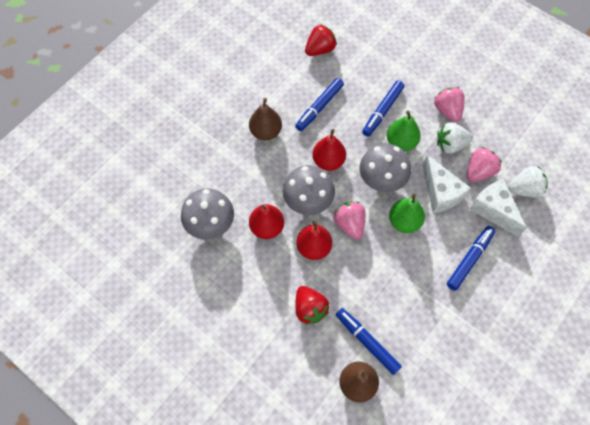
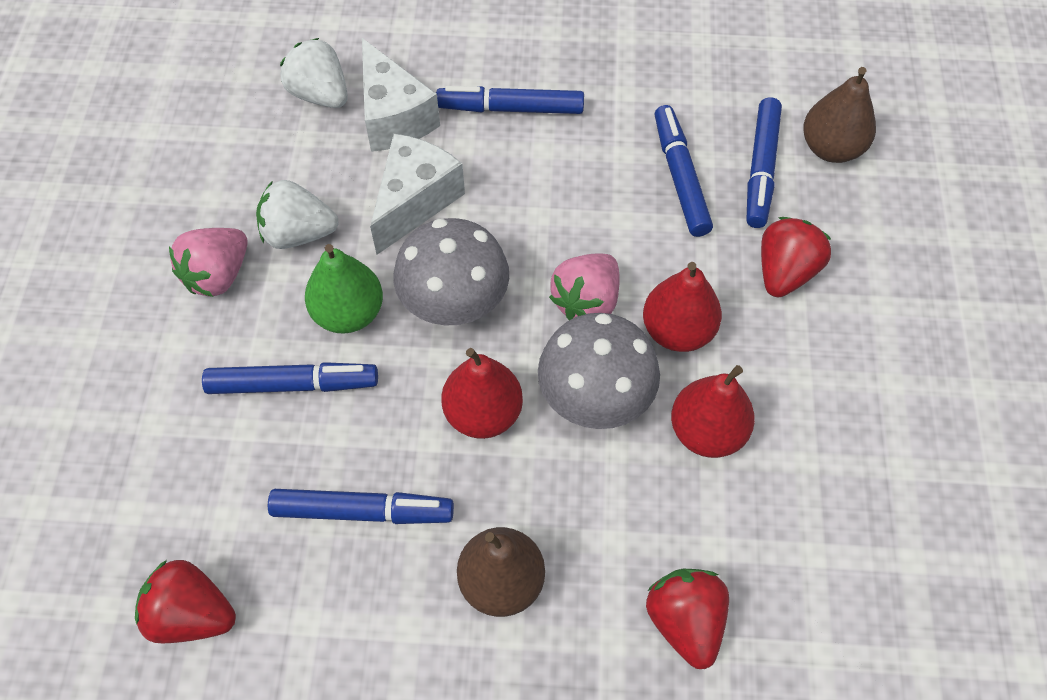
camera: 125 degrees left, 5 degrees down
grey mushroom [181,188,234,240] -> none
green pear [389,193,425,233] -> none
white strawberry [437,122,473,154] -> white strawberry turned 135 degrees clockwise [256,180,339,249]
pink strawberry [467,147,502,182] -> none
white cheese [469,179,527,237] -> white cheese turned 45 degrees counterclockwise [362,38,440,152]
none -> red strawberry [646,569,729,669]
none -> blue marker [655,105,713,237]

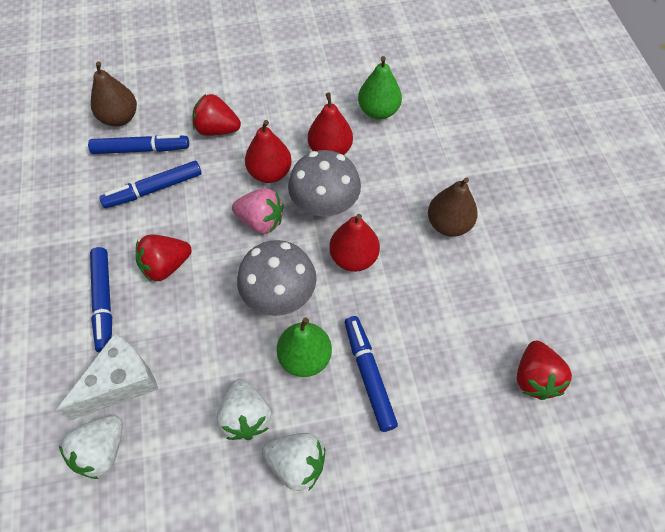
camera: 105 degrees left, 0 degrees up
pink strawberry [169,228,248,297] -> white strawberry [262,433,325,491]
blue marker [268,489,454,524] -> none
white cheese [370,134,465,255] -> none
red strawberry [646,569,729,669] -> red strawberry moved to [136,235,192,281]
none -> green pear [358,56,402,120]

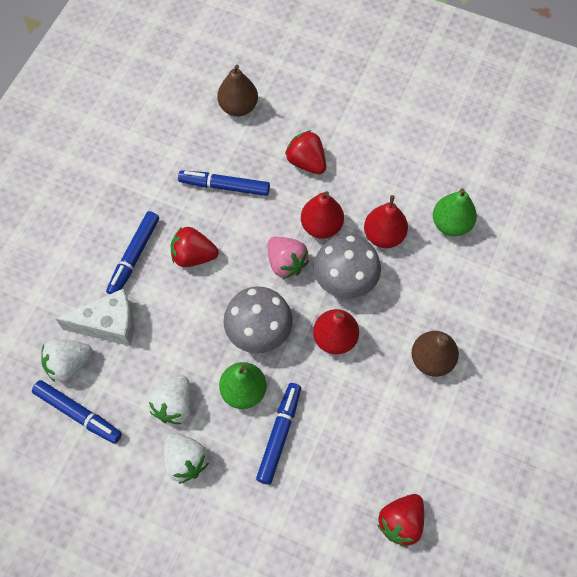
camera: 35 degrees right, 5 degrees up
blue marker [88,134,189,154] -> blue marker moved to [32,380,122,444]

